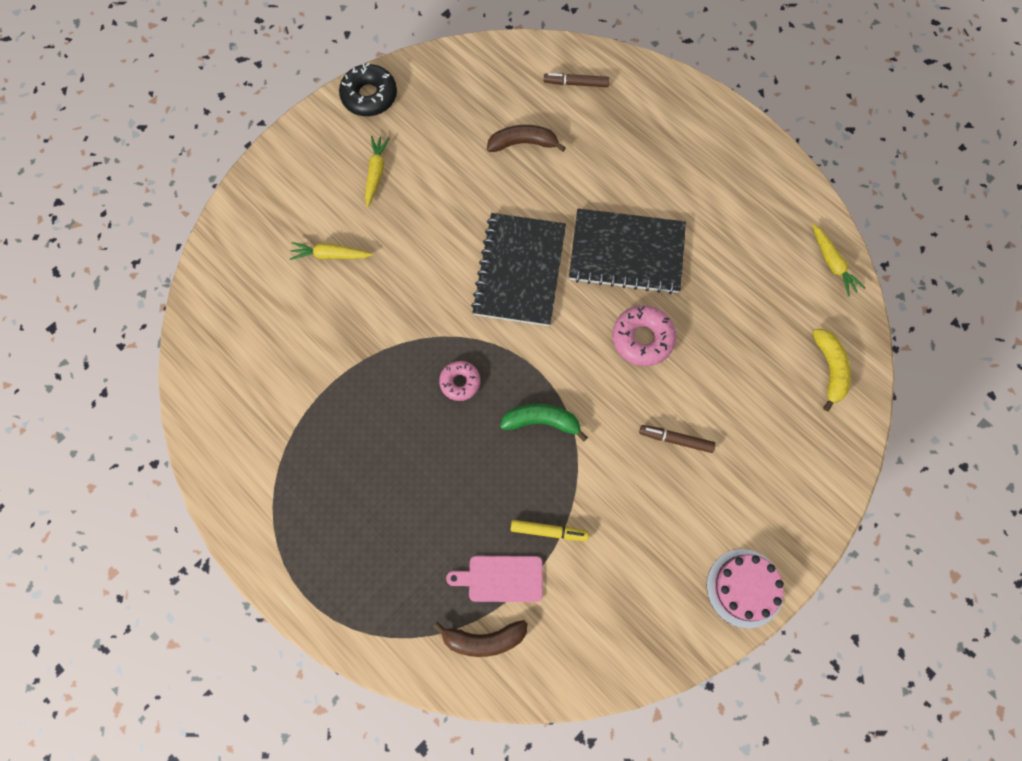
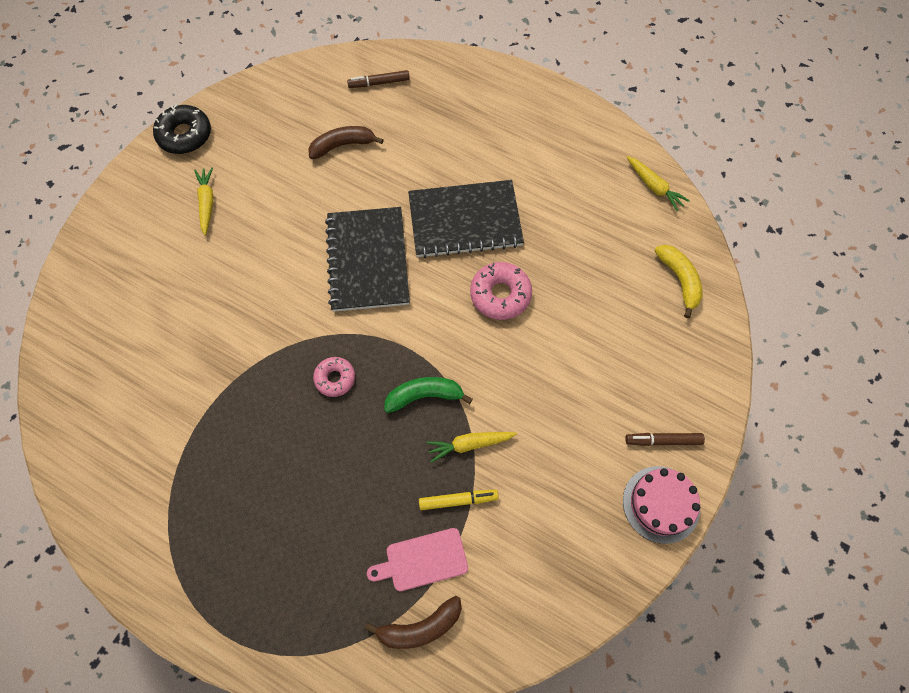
camera: 15 degrees left, 5 degrees down
yellow carrot [289,242,373,260] -> yellow carrot moved to [426,432,517,463]
brown marker [639,425,716,453] -> brown marker moved to [625,433,705,446]

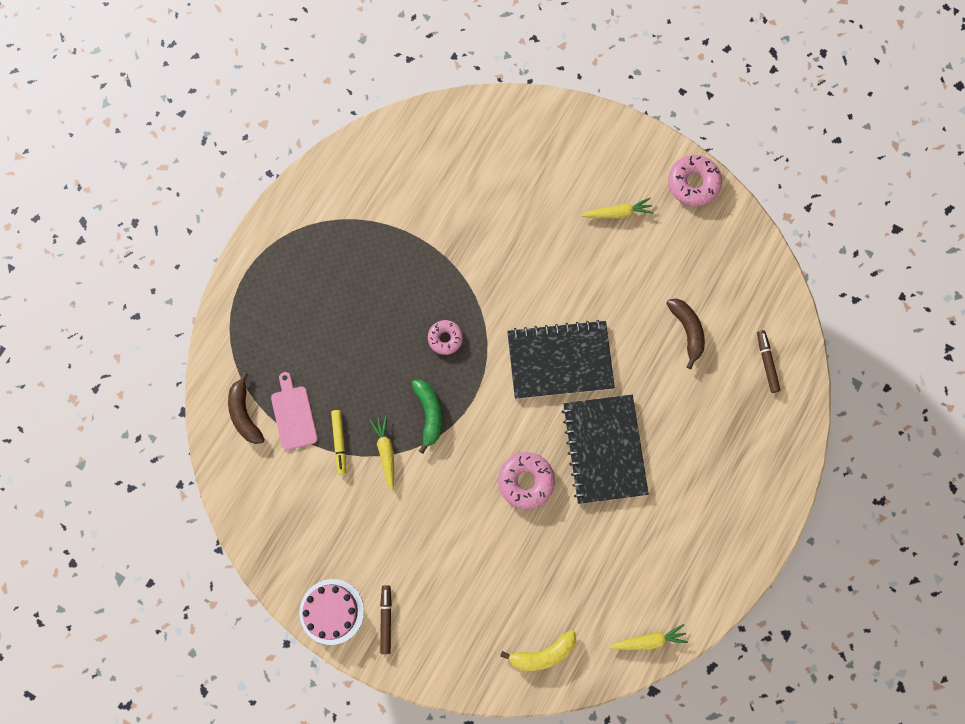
camera: 90 degrees right, 10 degrees up
black donut [153,104,211,154] -> pink donut [668,155,722,207]
yellow carrot [627,156,690,211] -> yellow carrot turned 150 degrees counterclockwise [609,624,688,650]

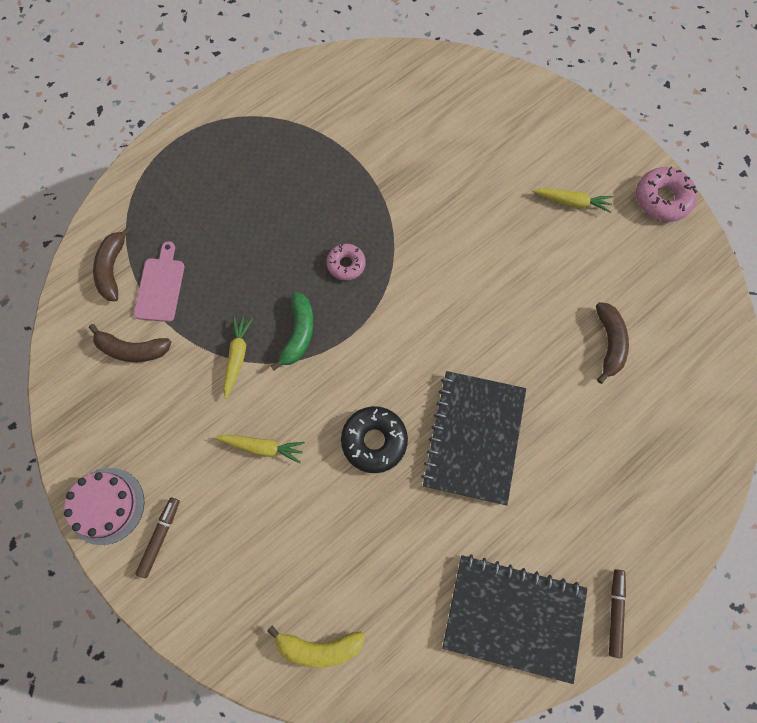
camera: 20 degrees right, 5 degrees down
yellow marker [331,410,346,475] -> none
pink donut [498,452,555,509] -> black donut [341,406,408,473]
black notebook [507,320,615,399] -> black notebook moved to [442,554,587,684]
yellow carrot [609,624,688,650] -> yellow carrot moved to [215,435,305,463]
brown marker [757,330,781,393] -> brown marker moved to [609,569,626,658]
none -> brown banana [89,324,172,362]

